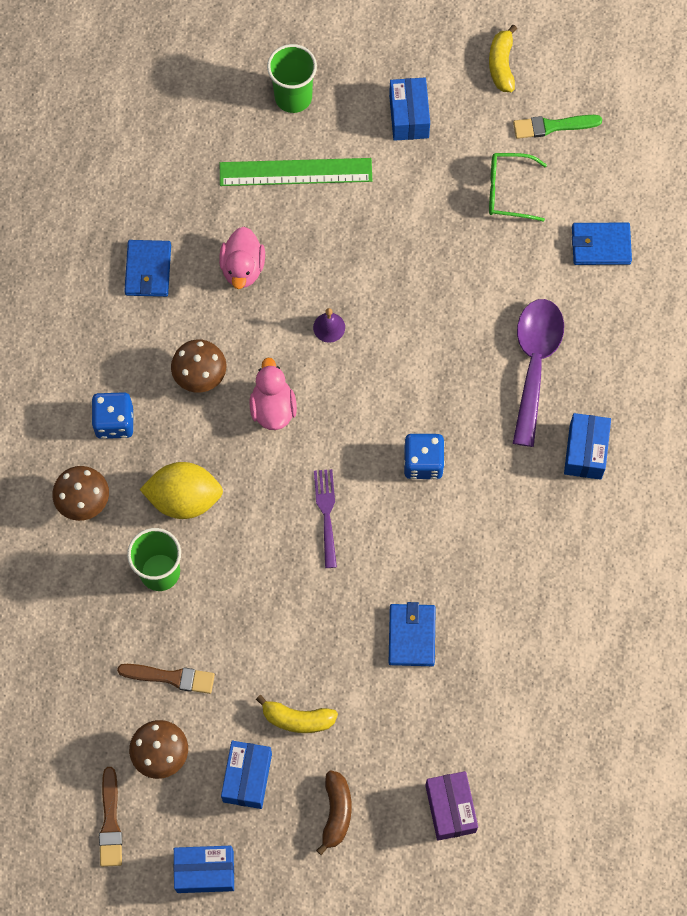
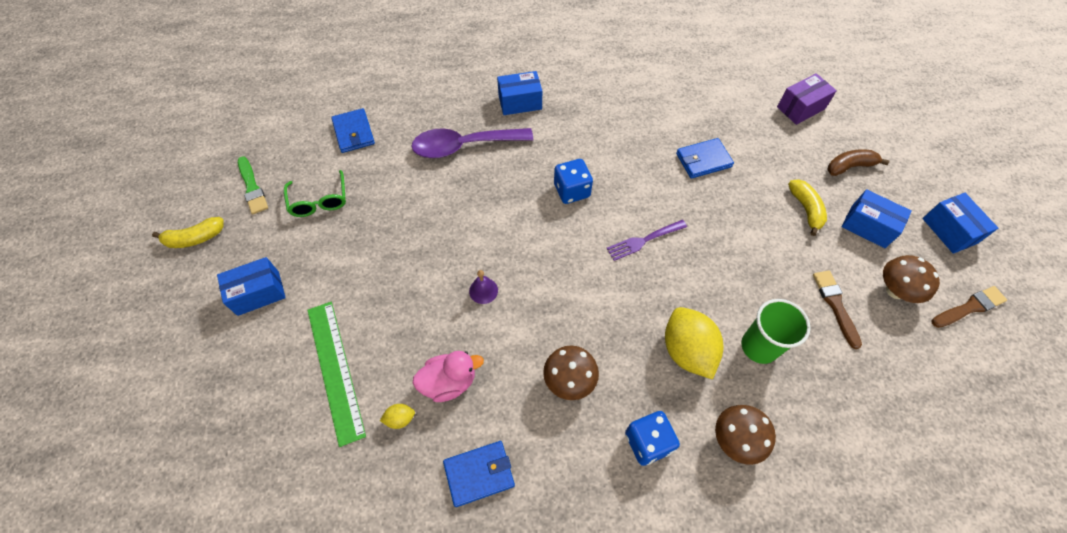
camera: 110 degrees left, 10 degrees down
blue box [221,741,272,809] -> blue box turned 45 degrees clockwise [841,189,912,248]
pink duck [249,358,297,430] -> none
green cup [267,44,317,113] -> none
none -> yellow lemon [380,404,415,429]

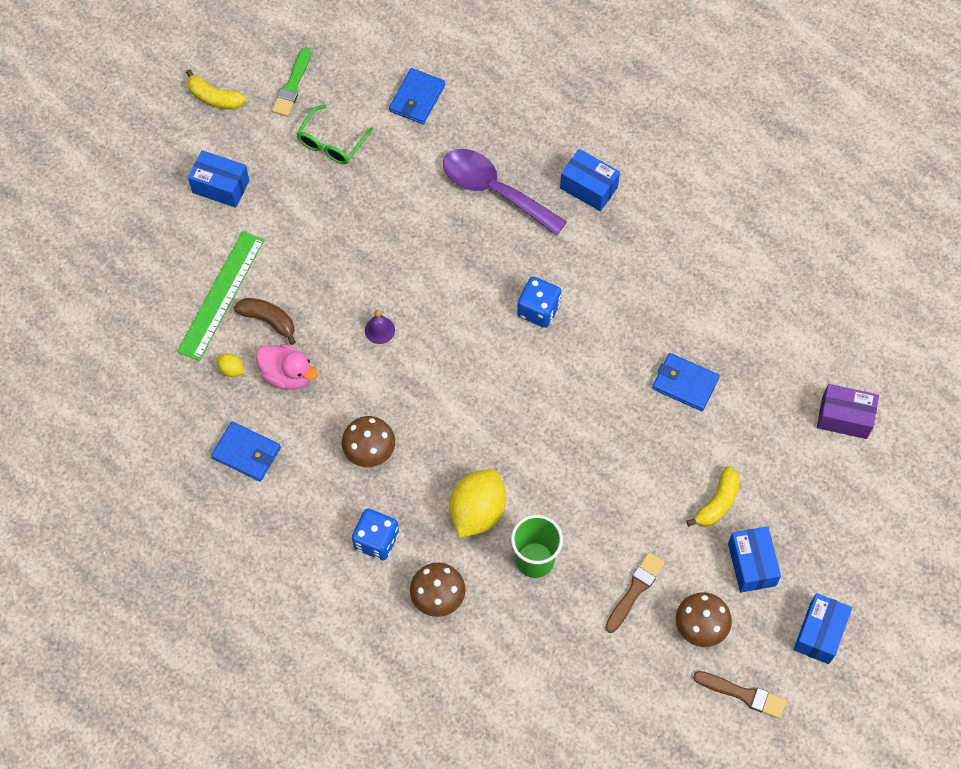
camera: 45 degrees right, 5 degrees up
purple fork [606,220,687,261] -> none
brown banana [827,149,889,176] -> brown banana moved to [234,298,296,345]

